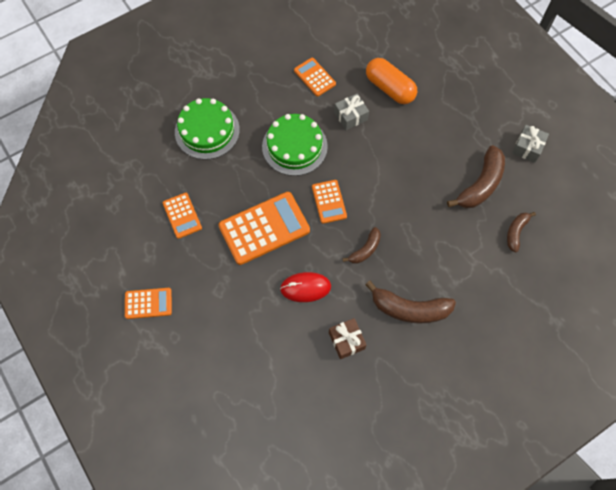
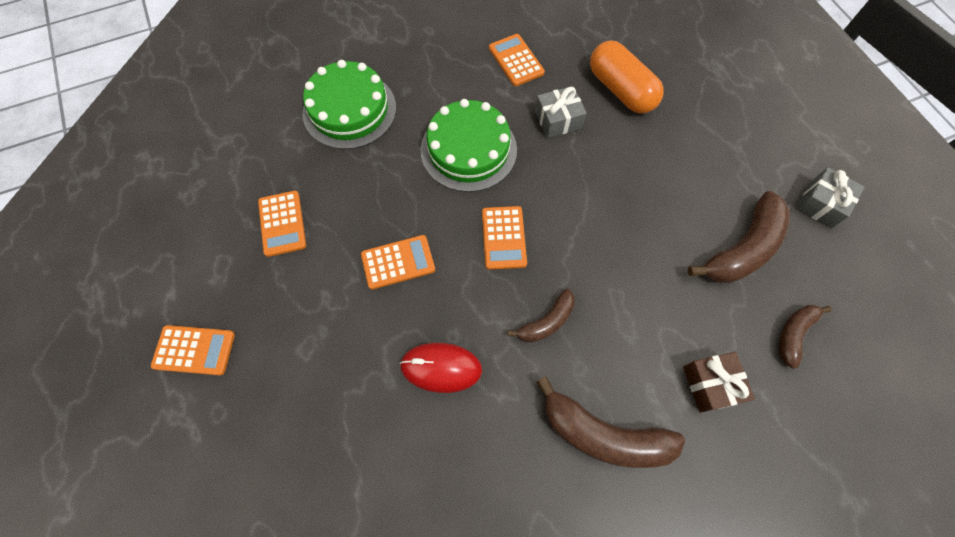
camera: 10 degrees right, 0 degrees up
orange calculator [219,192,310,265] -> orange calculator [361,235,435,290], size x0.55
brown gift [329,318,367,359] -> brown gift moved to [683,352,755,413]

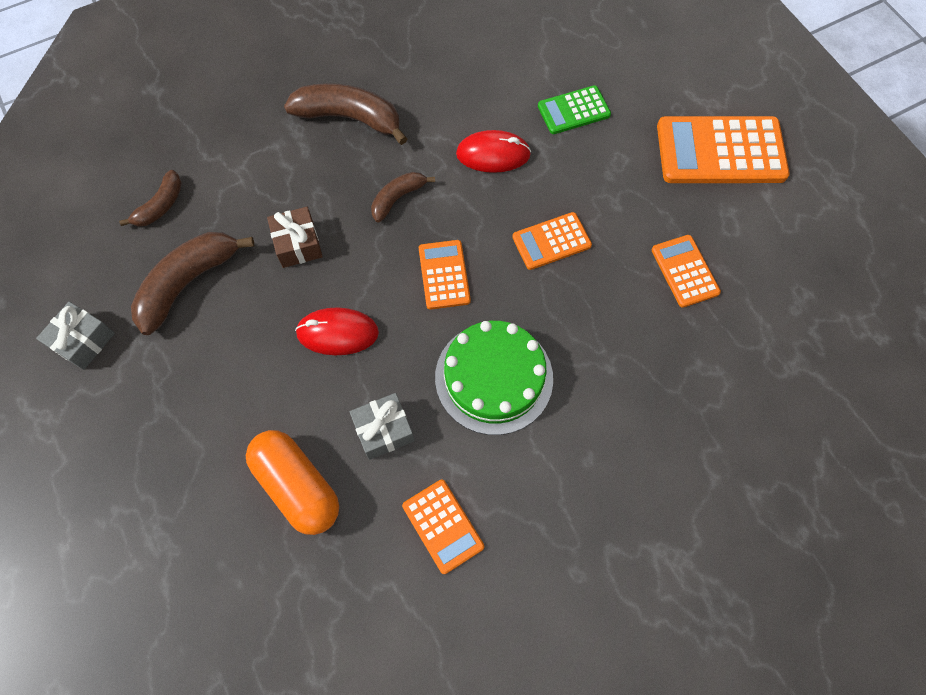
camera: 175 degrees right, 0 degrees up
orange calculator [151,325,235,375] -> orange calculator [657,116,790,183], size x1.83
green cake [303,60,396,149] -> none
brown gift [683,352,755,413] -> brown gift moved to [267,207,323,268]
none -> red mouse [295,307,379,355]
none -> green calculator [538,85,611,134]

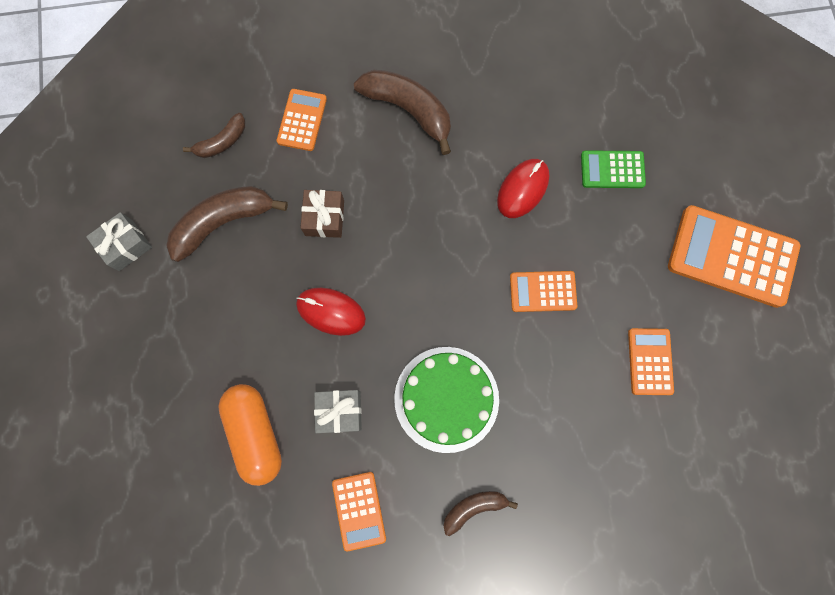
camera: 20 degrees right, 10 degrees up
brown banana [371,172,435,222] -> brown banana moved to [443,491,518,536]
orange calculator [419,240,471,310] -> orange calculator moved to [277,89,327,151]
red mouse [456,130,531,173] -> red mouse turned 75 degrees counterclockwise [497,159,549,218]

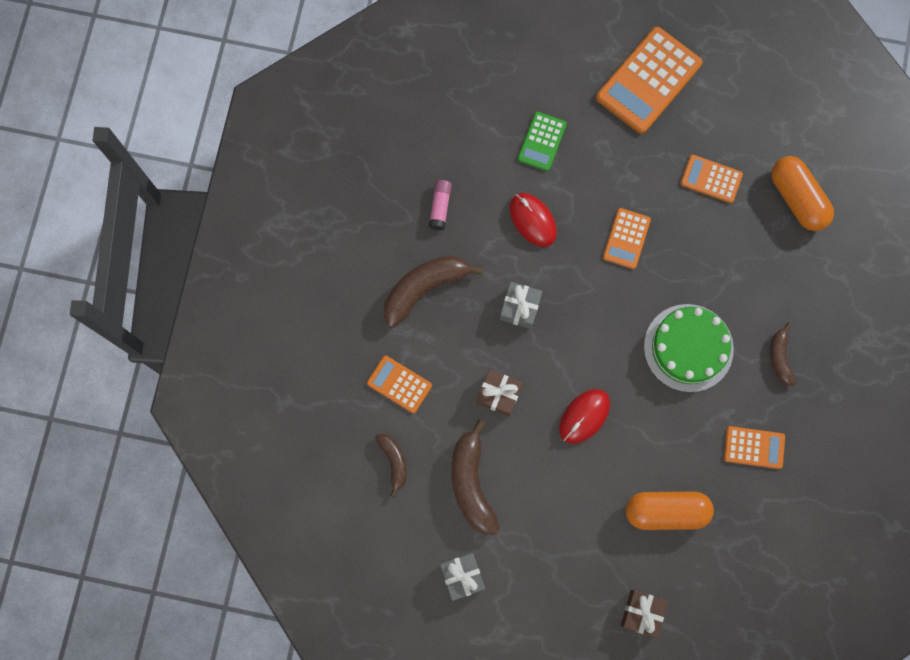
camera: 70 degrees left, 0 degrees up
grey gift [314,390,362,433] -> grey gift moved to [500,282,542,329]
none -> pink glue stick [429,180,452,230]
none -> brown gift [621,590,668,638]
none -> orange capsule [771,156,834,231]

